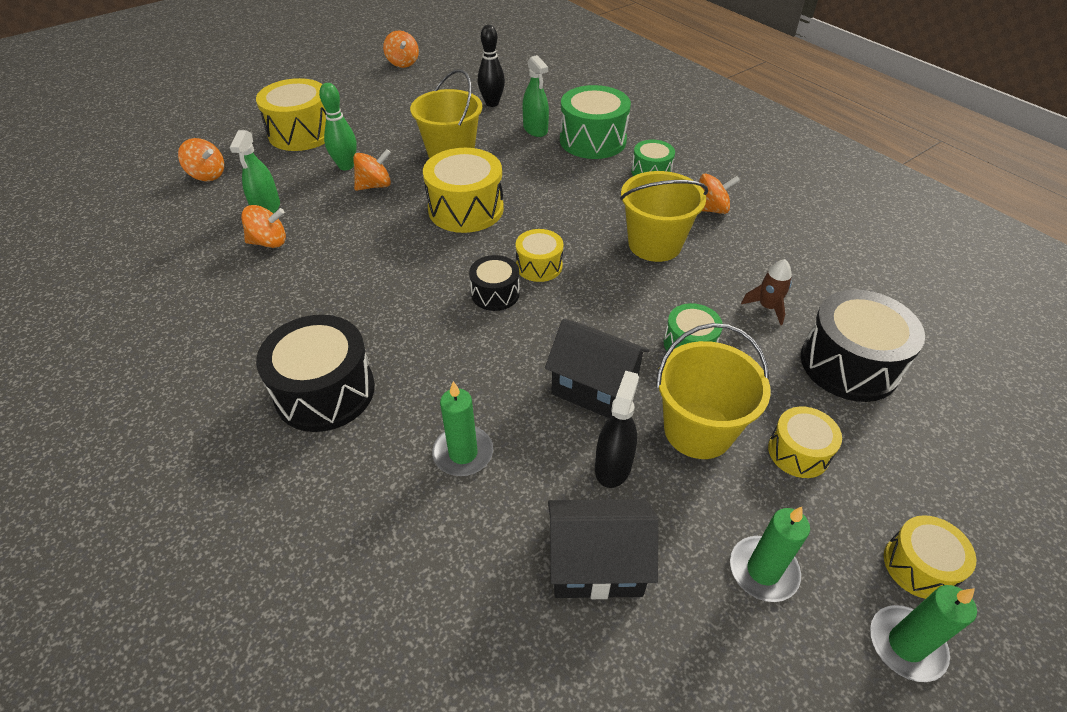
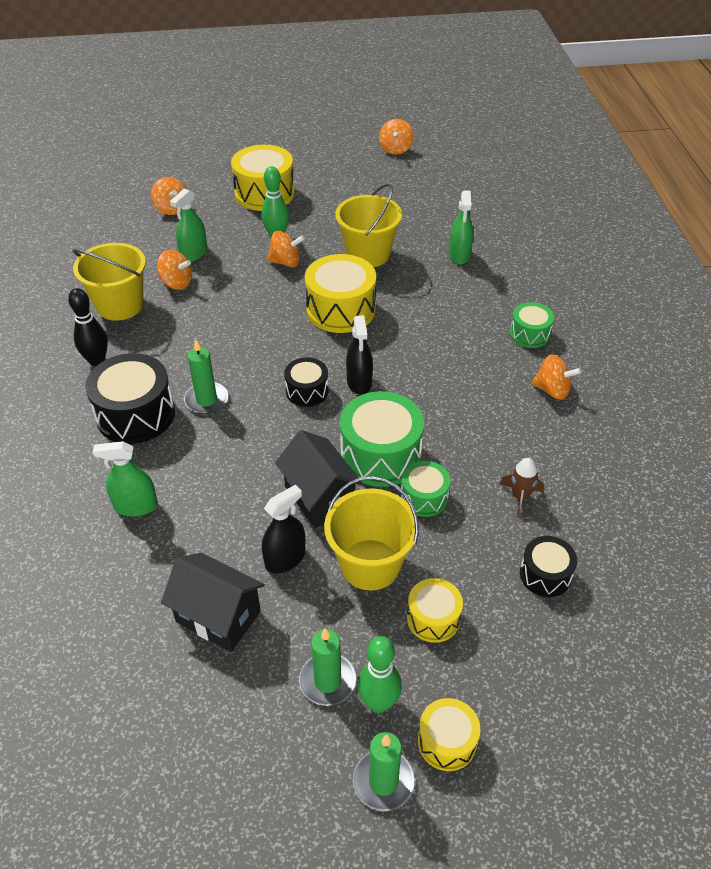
camera: 30 degrees right, 0 degrees up
green candle [432,381,493,476] -> green candle moved to [184,339,228,414]
black bowling pin [478,25,505,107] -> black bowling pin moved to [68,288,108,366]
yellow drum [516,229,563,282] -> black spray bottle [346,315,373,394]
green drum [560,85,631,159] -> green drum moved to [340,391,424,487]
yellow bucket [620,171,708,262] -> yellow bucket moved to [73,243,146,320]
black drum [801,290,925,402] -> black drum [520,536,577,597], size x0.56
none -> green spray bottle [93,441,158,516]
none -> green bowling pin [357,636,402,713]

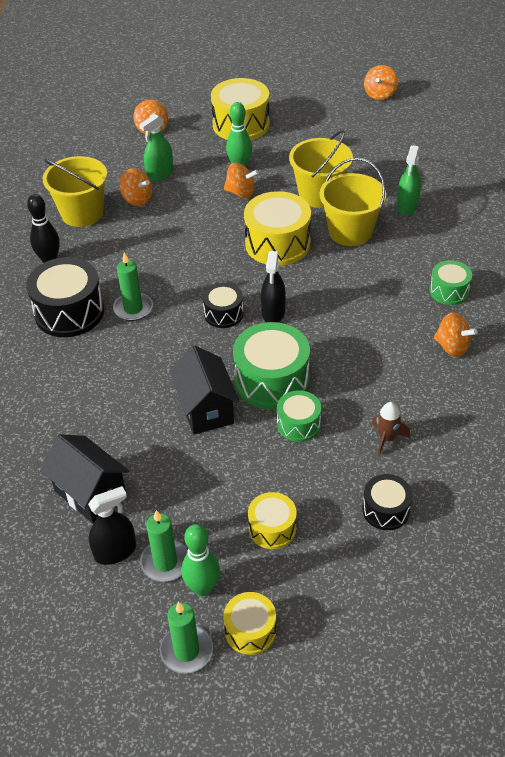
camera: 15 degrees right, 0 degrees up
green spray bottle [93,441,158,516] -> none
black spray bottle [262,485,306,574] -> black spray bottle moved to [88,486,136,565]
yellow bucket [324,476,419,591] -> yellow bucket moved to [320,158,386,246]

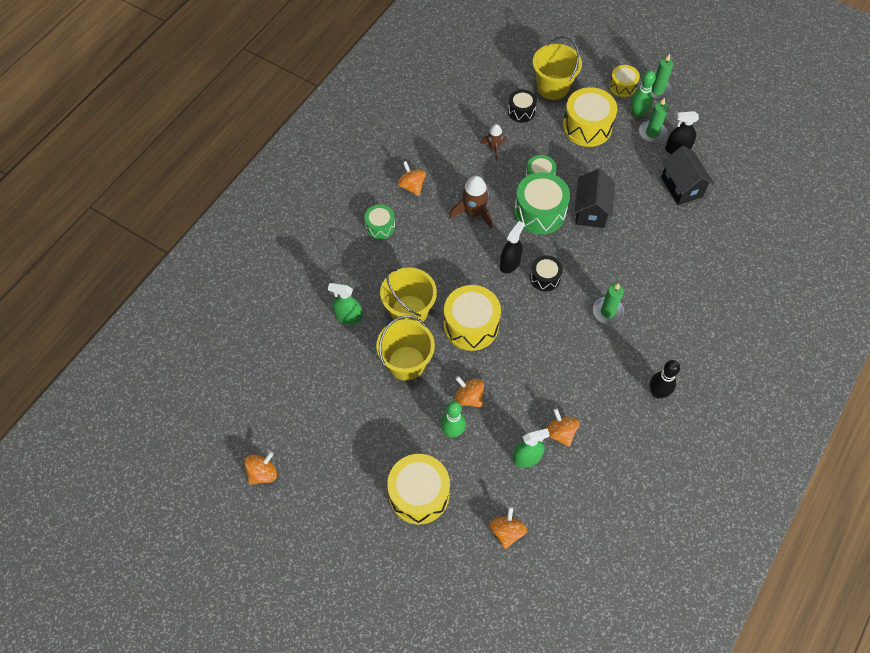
camera: 155 degrees left, 15 degrees up
black drum [26,257,104,337] -> none
yellow bucket [43,156,107,227] -> yellow bucket moved to [533,36,582,100]
yellow drum [248,492,297,549] -> yellow drum [563,87,617,147], size x1.77
green spray bottle [397,145,421,216] -> green spray bottle turned 120 degrees counterclockwise [328,283,362,324]
none -> brown rocket [449,176,493,229]

